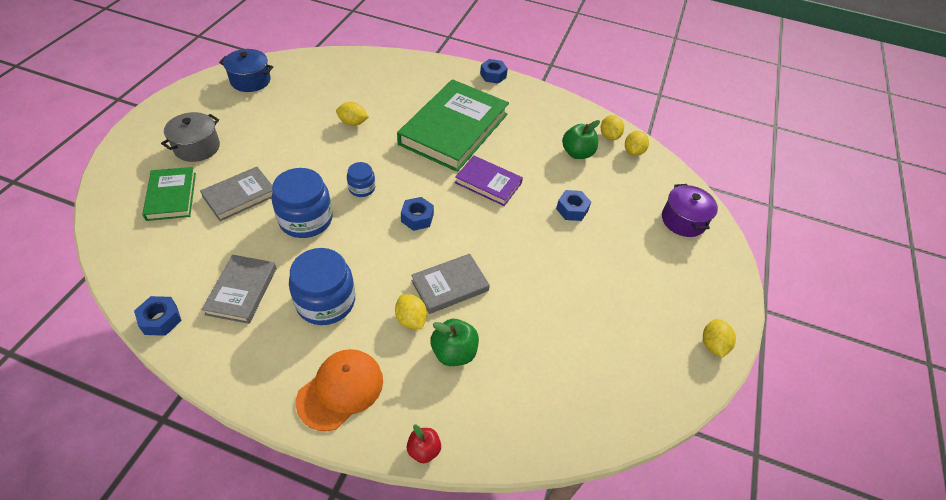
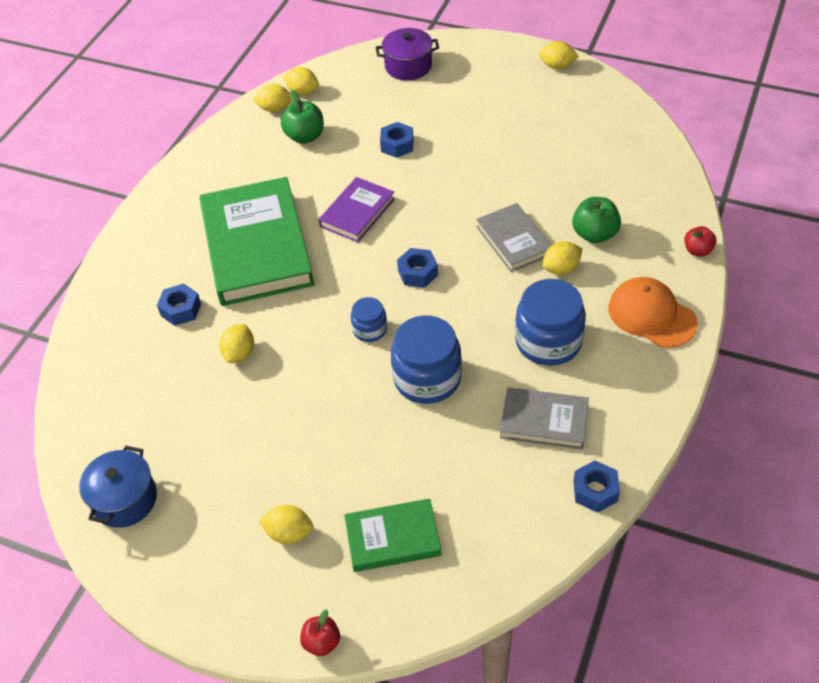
camera: 80 degrees left, 0 degrees up
grey pot [161,112,220,162] -> yellow lemon [259,505,313,544]
grey book [200,167,273,221] -> none
green book [397,79,509,172] -> green book turned 45 degrees clockwise [199,177,315,306]
blue nut [480,59,508,84] -> blue nut moved to [157,284,201,326]
none -> red apple [300,609,340,656]

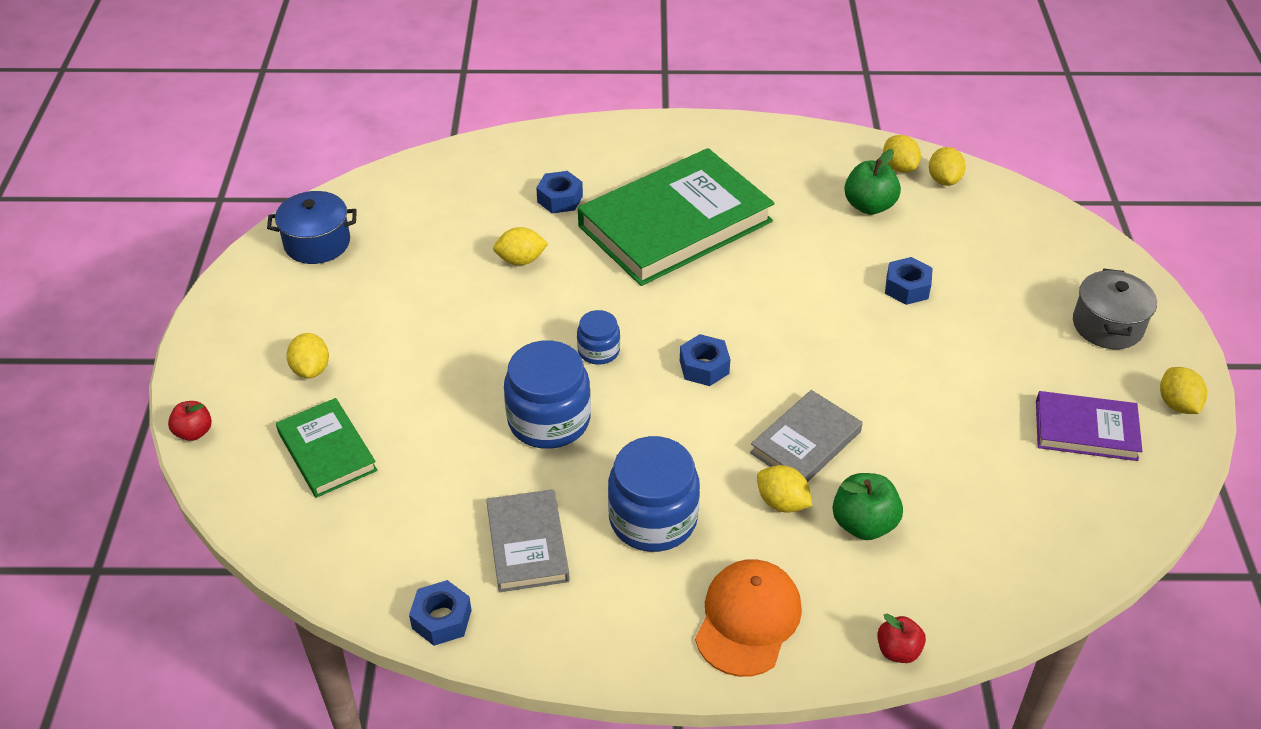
camera: 65 degrees right, 5 degrees down
purple book [319,177,395,242] -> purple book moved to [1036,391,1143,461]
purple pot [376,28,439,80] -> none
none -> grey pot [1073,269,1157,349]

